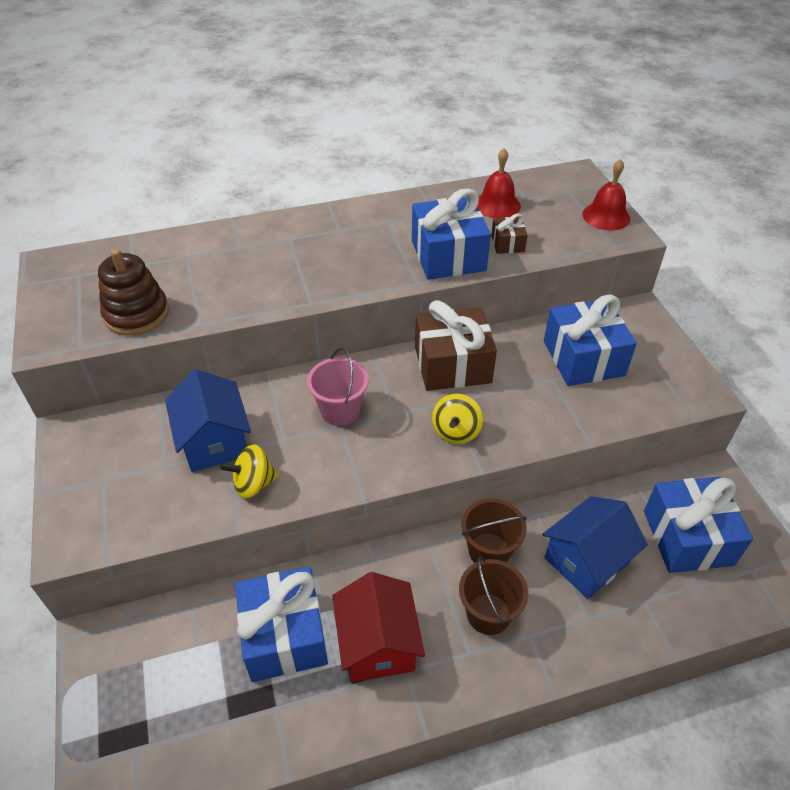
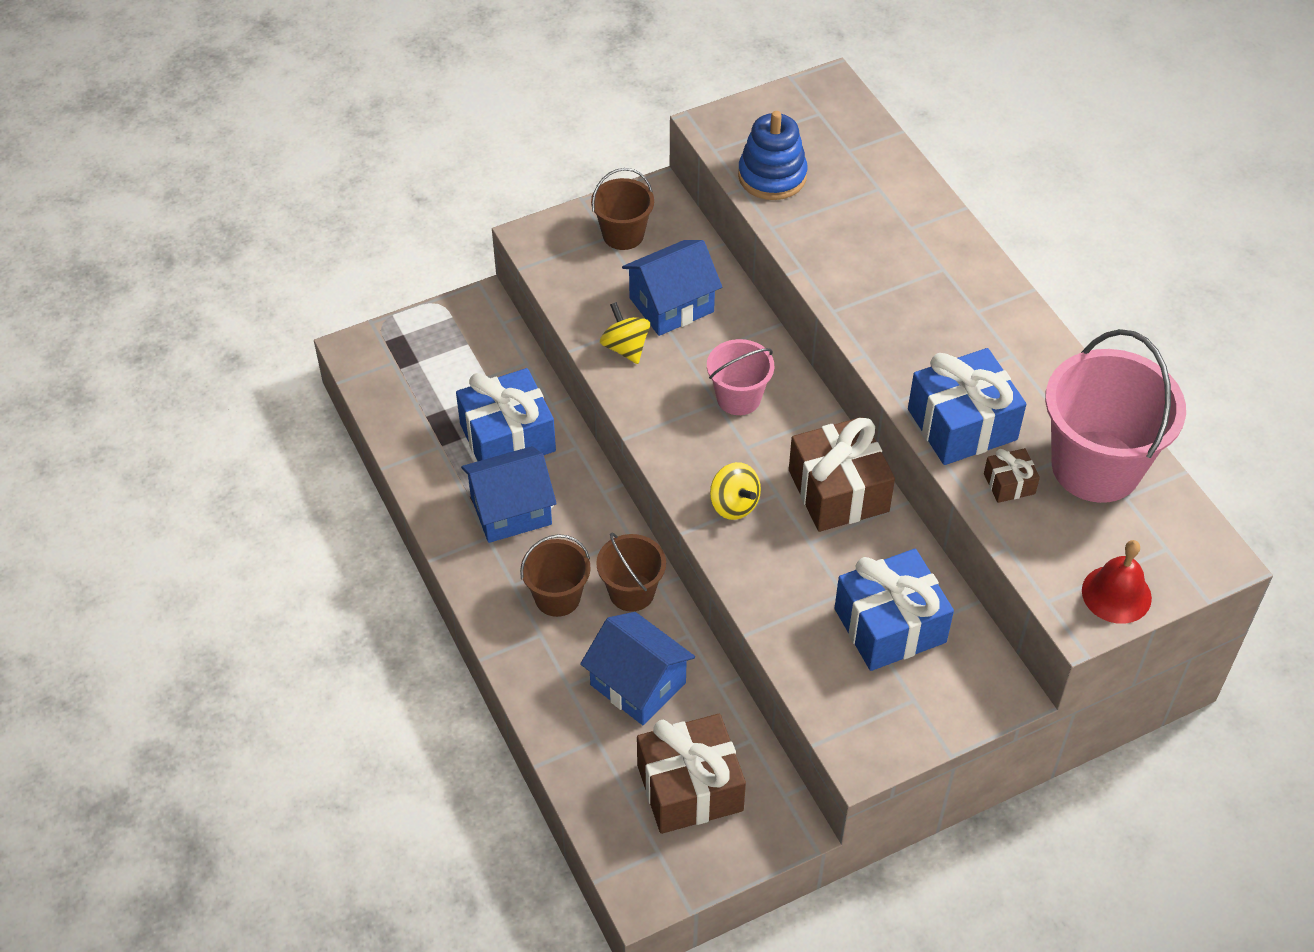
camera: 80 degrees right, 5 degrees up
brown stacking toy [98,249,169,336] -> blue stacking toy [738,111,808,200]
red house [333,572,425,682] -> blue house [461,446,557,543]
yellow spinning top [432,394,483,444] -> yellow spinning top turned 135 degrees counterclockwise [710,462,761,520]
red bell [477,148,521,218] -> pink bucket [1045,329,1186,503]
blue gift [644,477,753,573] -> brown gift [637,714,746,834]
none -> brown bucket [591,168,654,250]

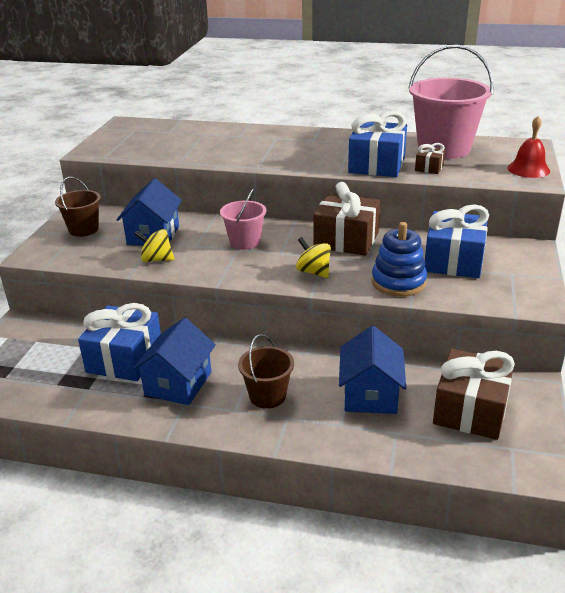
camera: 50 degrees left, 20 degrees down
blue house [580,612,695,725] -> blue house turned 75 degrees counterclockwise [339,326,406,414]
brown bucket [596,533,666,612] -> none
yellow spinning top [710,462,761,520] -> yellow spinning top turned 135 degrees counterclockwise [296,237,331,278]
blue stacking toy [738,111,808,200] -> blue stacking toy moved to [371,222,427,297]

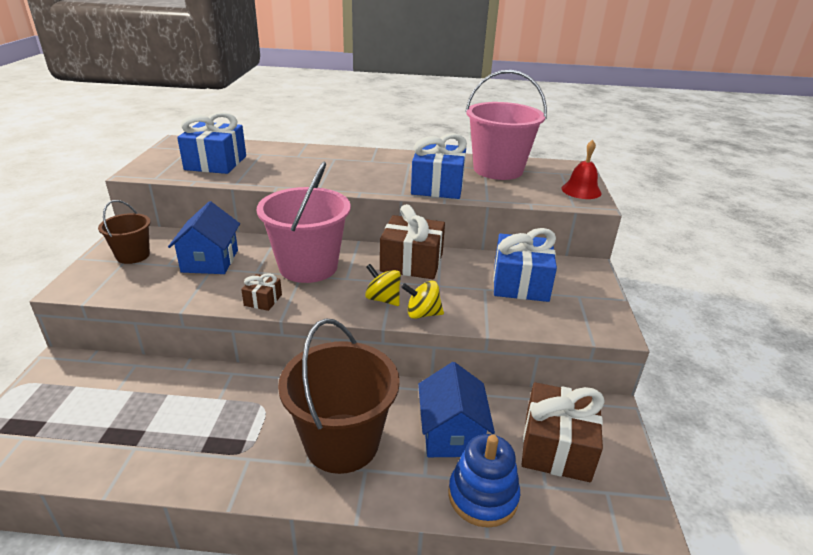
camera: 10 degrees left, 0 degrees up
blue gift [78,303,161,381] -> blue gift moved to [177,112,246,174]
blue house [132,317,216,405] -> none
yellow spinning top [134,229,175,262] -> yellow spinning top moved to [401,281,444,319]
pink bucket [220,188,266,250] -> pink bucket [257,161,351,283], size x1.85
brown bucket [238,334,294,409] -> brown bucket [278,319,400,474], size x1.85
blue stacking toy [371,222,427,297] -> blue stacking toy moved to [448,434,520,528]
brown gift [415,143,445,174] -> brown gift moved to [241,273,282,311]

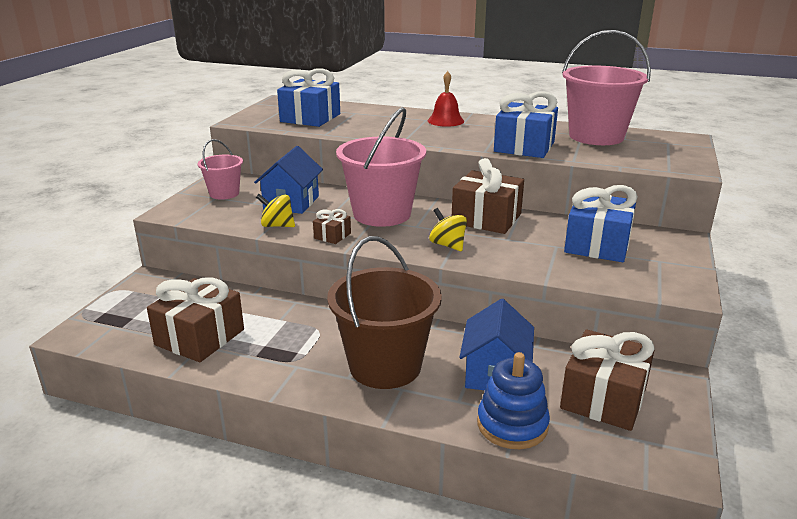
camera: 15 degrees right, 5 degrees down
brown bucket [98,200,151,264] -> pink bucket [197,139,243,200]
yellow spinning top [401,281,444,319] -> yellow spinning top moved to [256,194,295,227]
red bell [561,140,602,199] -> red bell moved to [428,71,464,127]
none -> brown gift [147,278,244,362]

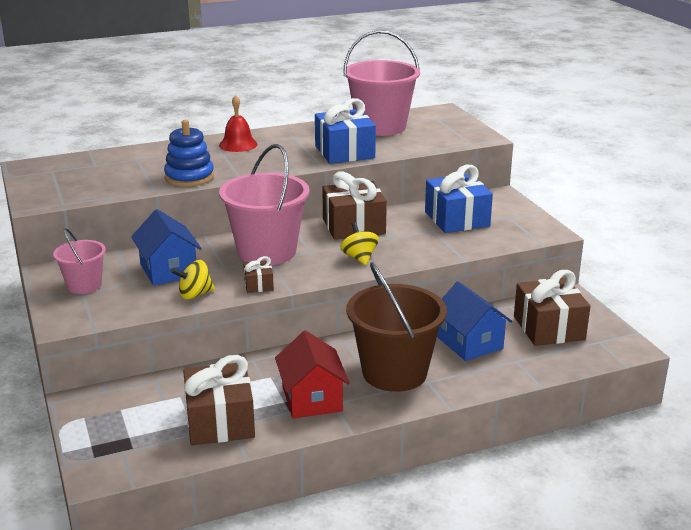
camera: 40 degrees left, 0 degrees up
blue gift [277,68,340,127] -> none
yellow spinning top [429,208,467,251] -> yellow spinning top turned 60 degrees clockwise [340,222,379,265]
blue stacking toy [477,352,550,449] -> blue stacking toy moved to [164,120,214,187]
none -> red house [275,330,350,419]

